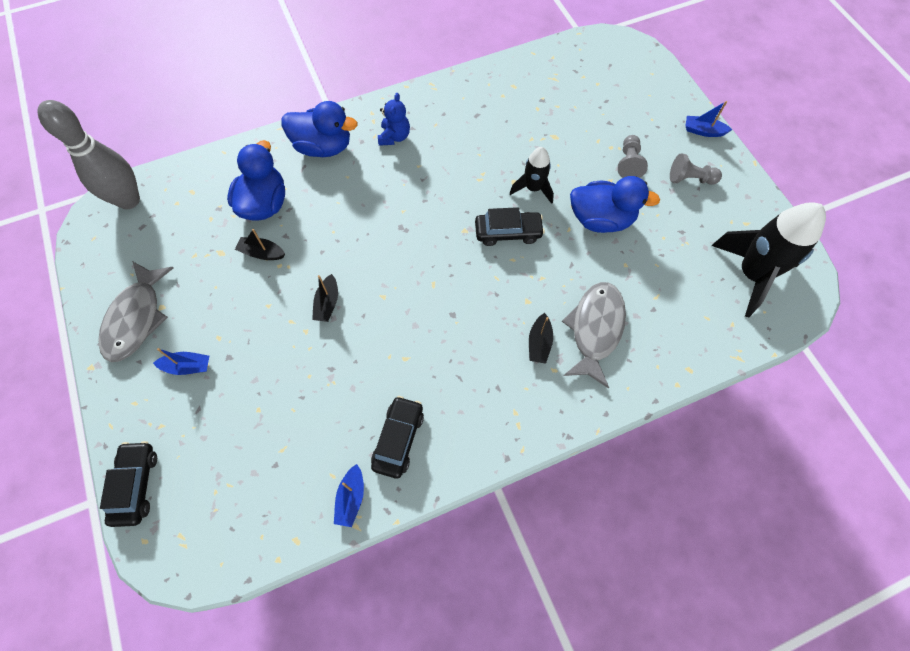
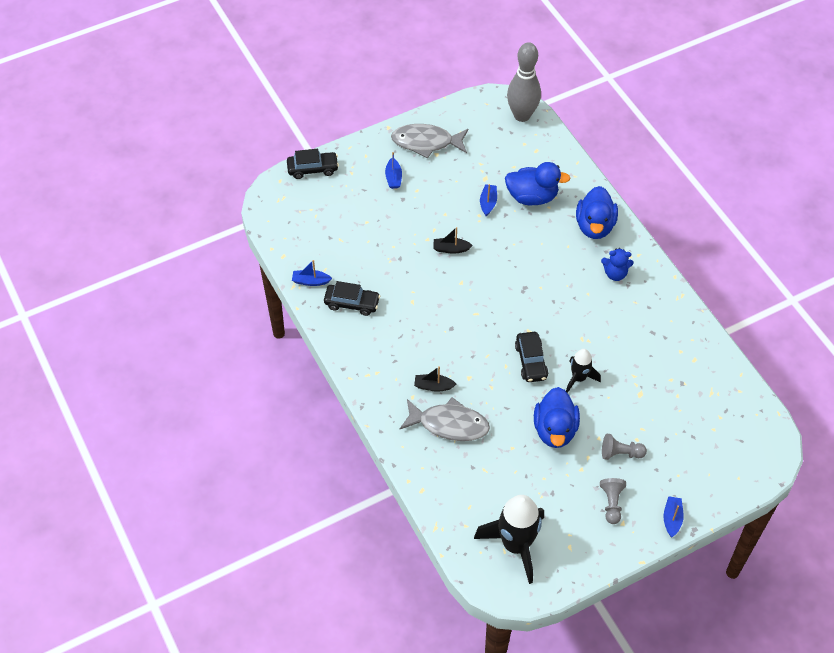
camera: 85 degrees right, 10 degrees down
black boat [235,229,285,260] -> blue boat [480,184,497,216]

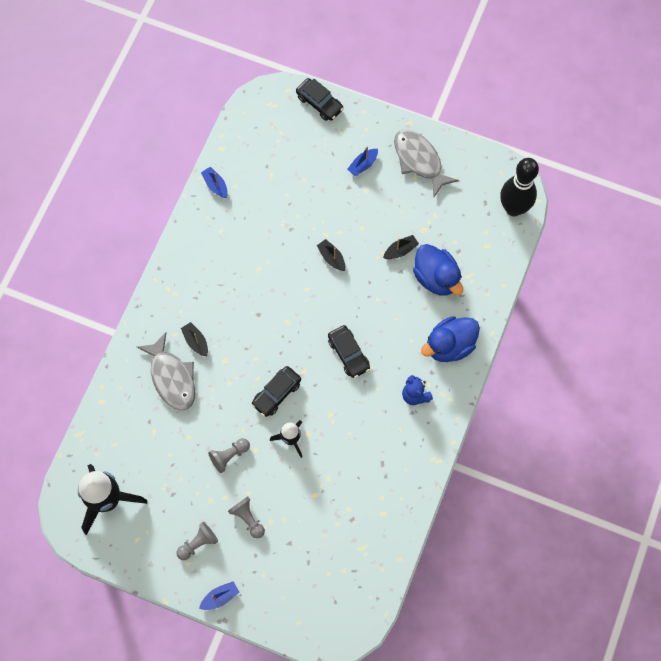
camera: 50 degrees right, 15 degrees up
black car [324,281,380,316] -> black car moved to [328,325,370,378]
blue boat [480,184,497,216] -> black boat [383,235,419,259]
grey bowling pin [507,42,541,122] -> black bowling pin [500,158,539,216]
blue duck [534,387,580,448] -> grey pawn [208,438,250,473]

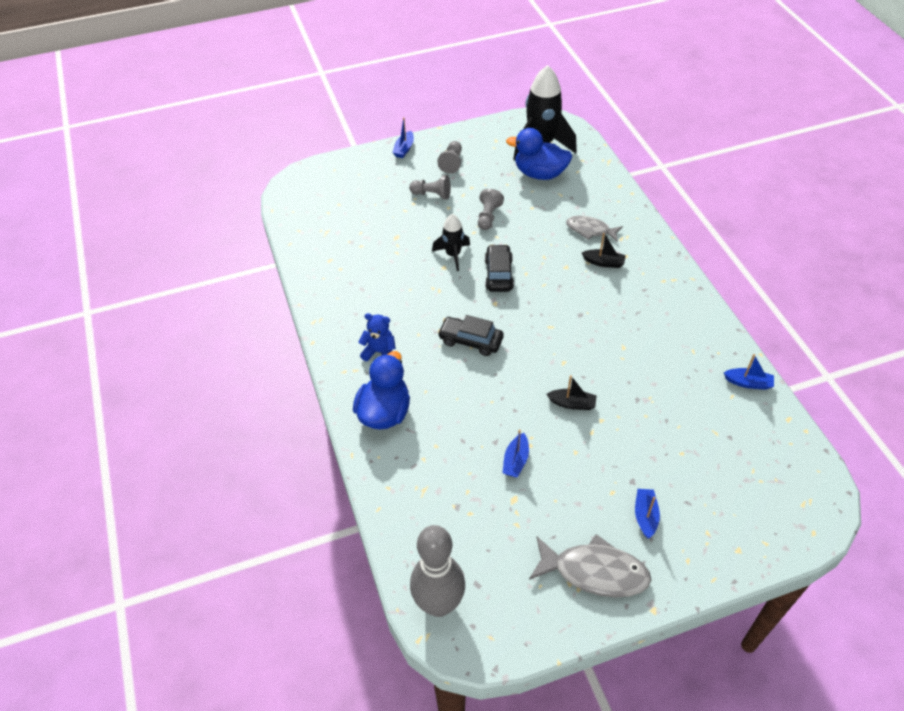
camera: 140 degrees right, 20 degrees down
grey fish [137,333,195,411] -> grey fish [566,216,623,242], size x0.64
black car [296,78,344,121] -> none
black boat [383,235,419,259] -> blue boat [502,429,529,477]
blue duck [413,244,463,296] -> blue duck moved to [506,128,572,180]
black bowling pin [500,158,539,216] -> grey bowling pin [410,525,465,617]

